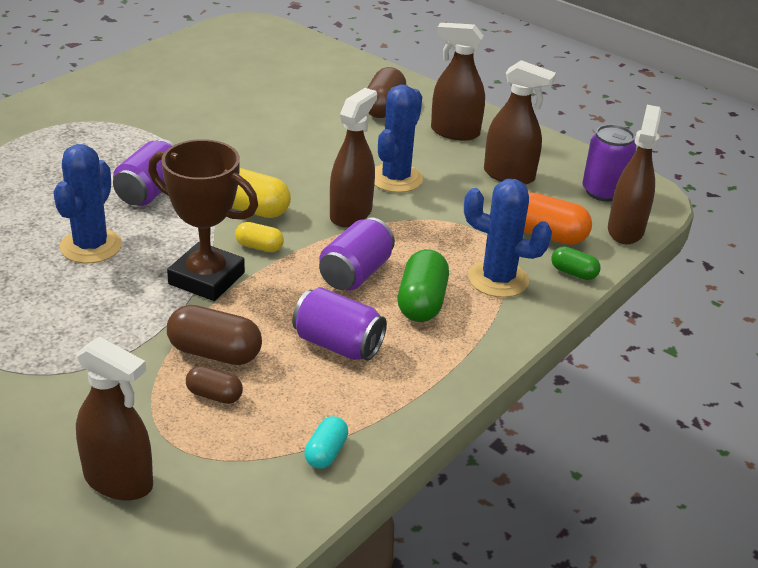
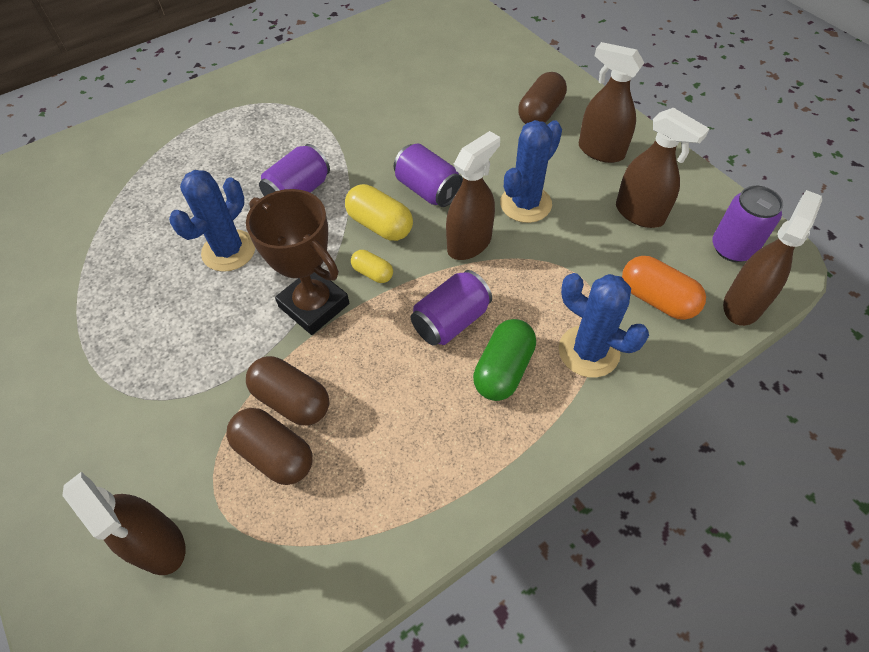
camera: 20 degrees right, 20 degrees up
brown capsule [186,366,243,404] -> brown capsule [226,408,313,485], size x1.72
purple can [292,287,387,361] -> purple can moved to [394,143,463,207]
turquoise capsule [304,416,348,469] -> none
green capsule [551,246,601,280] -> none

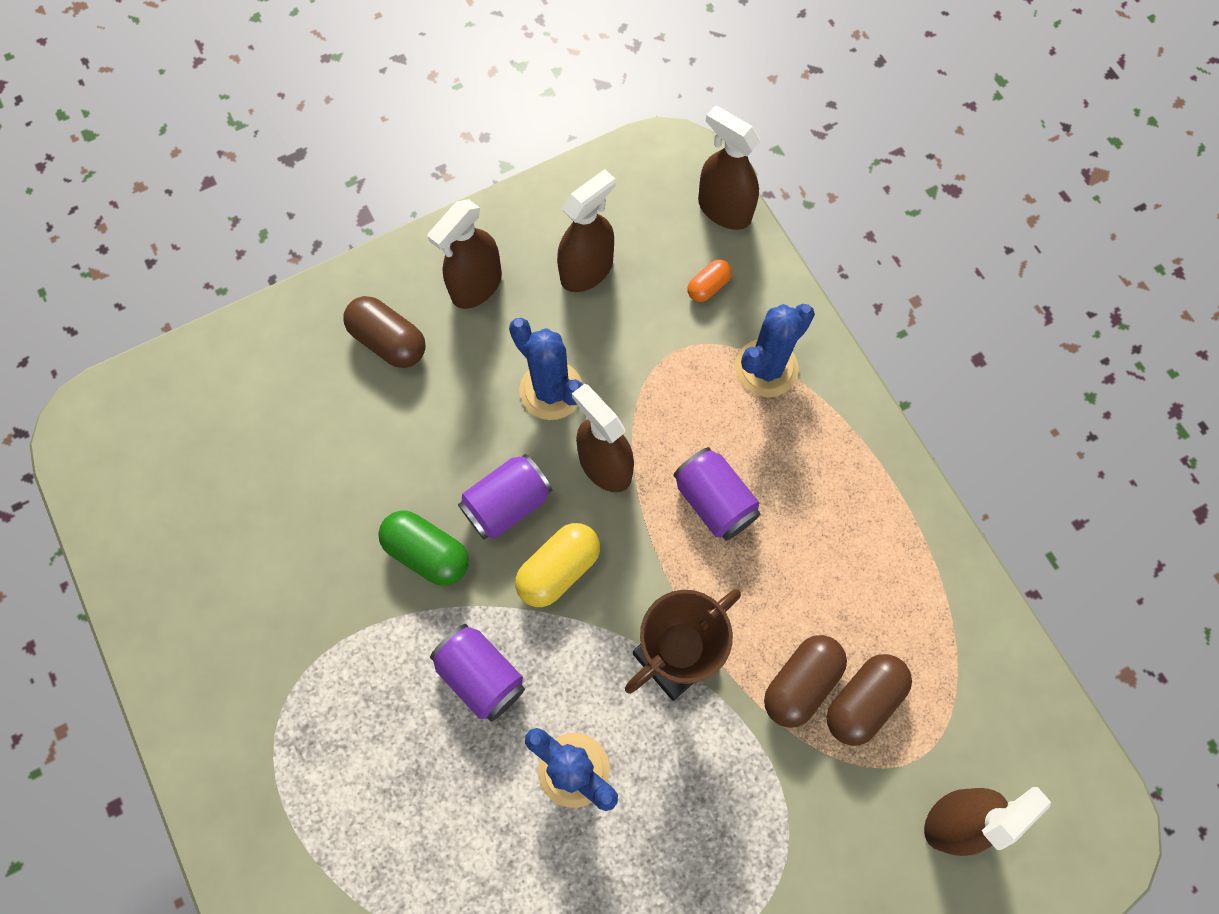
camera: 85 degrees left, 15 degrees up
yellow capsule [351,250,393,283] -> none
green capsule [473,319,536,401] -> green capsule moved to [378,510,469,586]
orange capsule [622,256,706,320] -> orange capsule [688,259,732,302], size x0.58
purple can [713,186,783,262] -> none

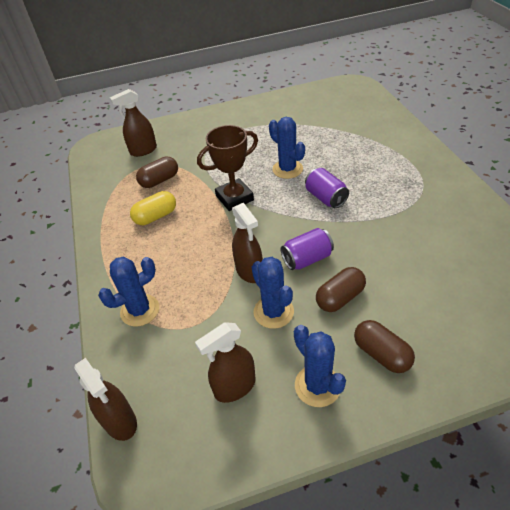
camera: 165 degrees left, 25 degrees down
green capsule [378,510,469,586] -> none
brown spray bottle [427,199,502,309] -> blue cactus [294,325,346,407]
yellow capsule [515,523,600,607] -> yellow capsule moved to [130,191,176,225]
purple can [673,447,760,541] -> none
orange capsule [688,259,732,302] -> none
brown capsule [764,635,847,728] -> brown capsule moved to [316,267,366,312]

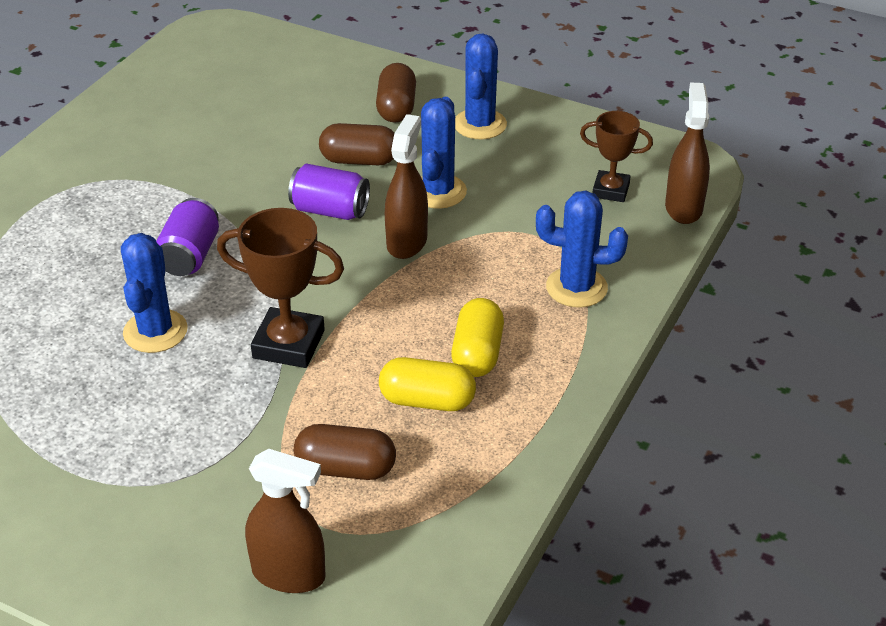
camera: 140 degrees left, 5 degrees down
brown spray bottle [195,322,256,403] -> none
none -> yellow capsule [451,298,504,377]
none -> brown trophy [580,111,653,202]

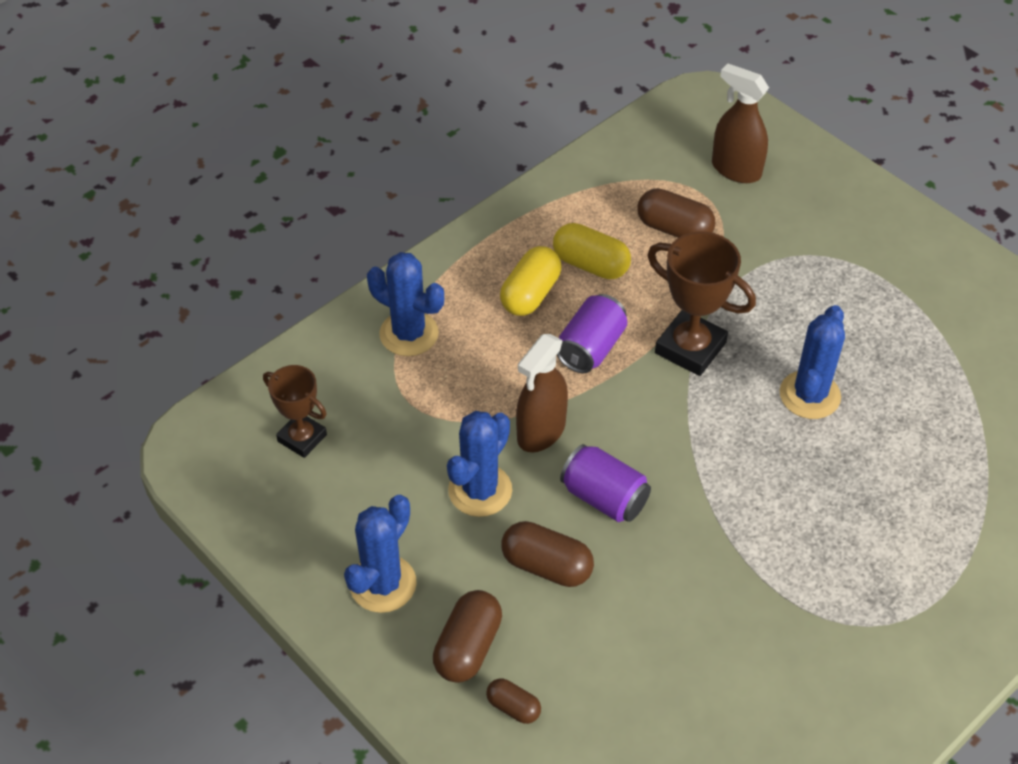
camera: 160 degrees left, 10 degrees up
purple can [156,198,219,276] -> purple can moved to [557,294,627,374]
brown spray bottle [665,82,710,224] -> none
none -> brown capsule [486,678,541,724]

